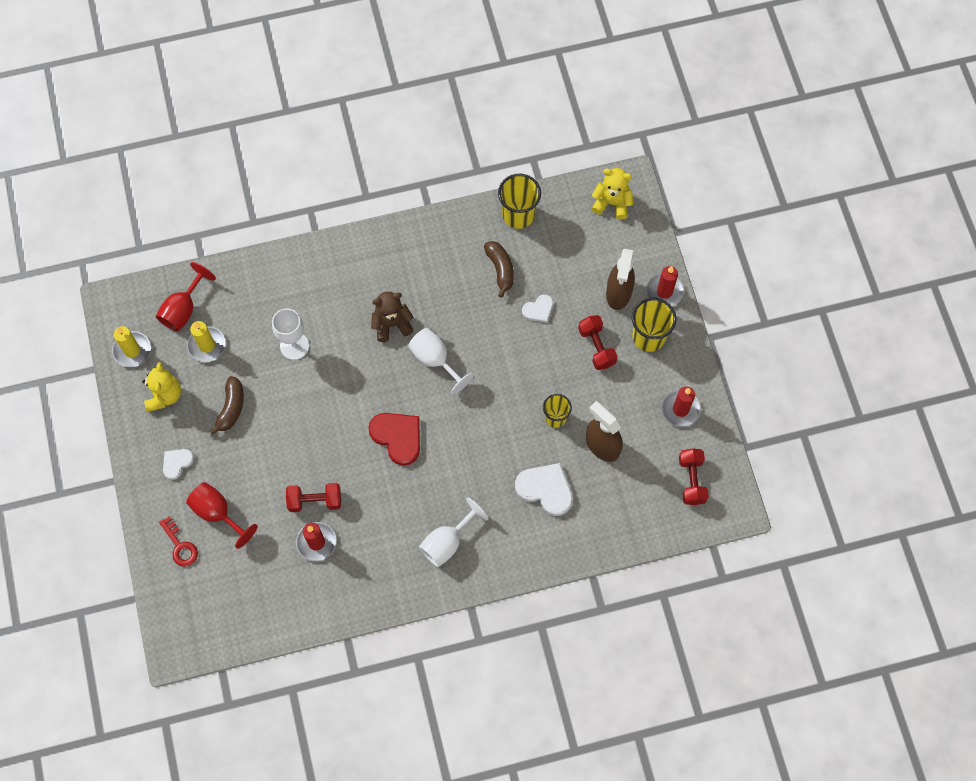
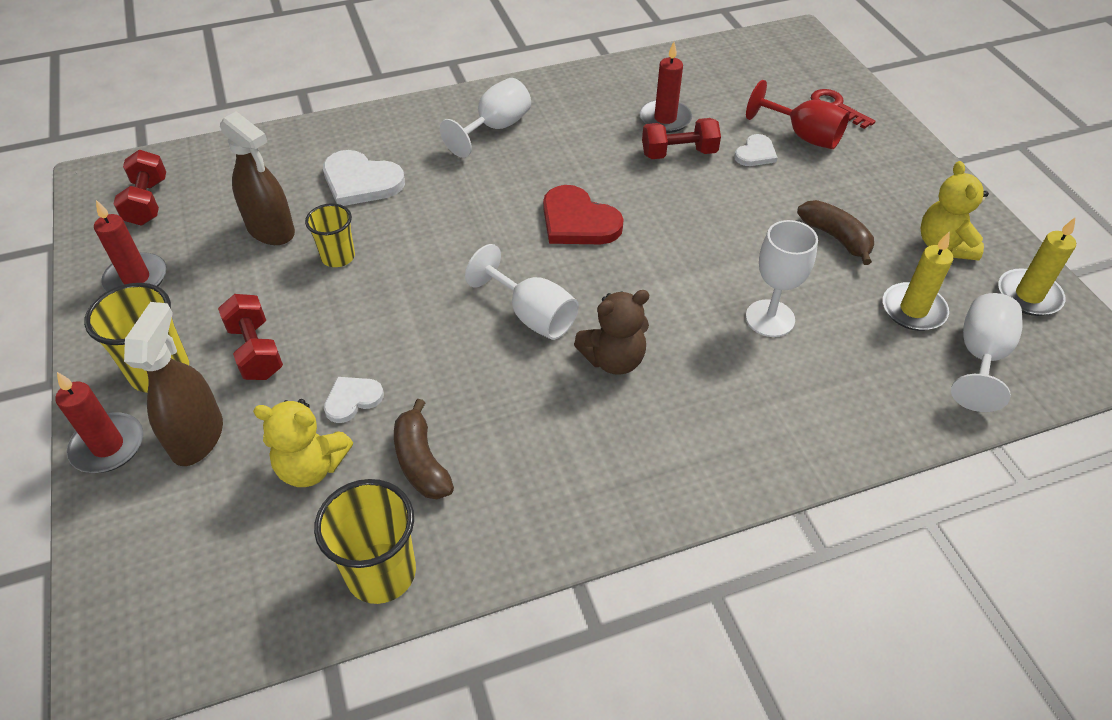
camera: 175 degrees right, 20 degrees down
red goblet [156,262,216,332] -> white goblet [951,293,1023,412]
white heart [163,449,194,480] -> white heart moved to [734,134,778,166]
brown banana [210,376,244,435] -> brown banana turned 135 degrees clockwise [797,200,874,265]
yellow teddy bear [592,168,633,220] -> yellow teddy bear moved to [253,399,353,487]

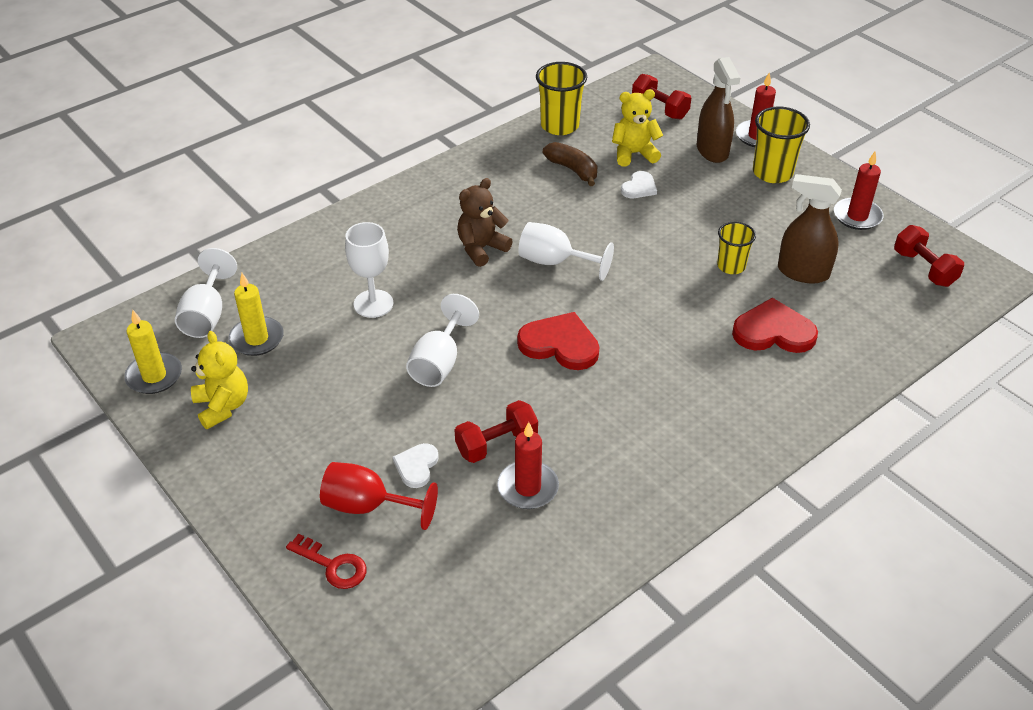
camera: 160 degrees right, 5 degrees down
red dumbbell [218,294,283,380] -> red dumbbell moved to [632,74,691,119]
white heart [323,150,405,206] -> red heart [732,298,818,353]
white goblet [440,78,531,158] -> white goblet moved to [406,294,479,387]
brown banana [797,200,874,265] -> none

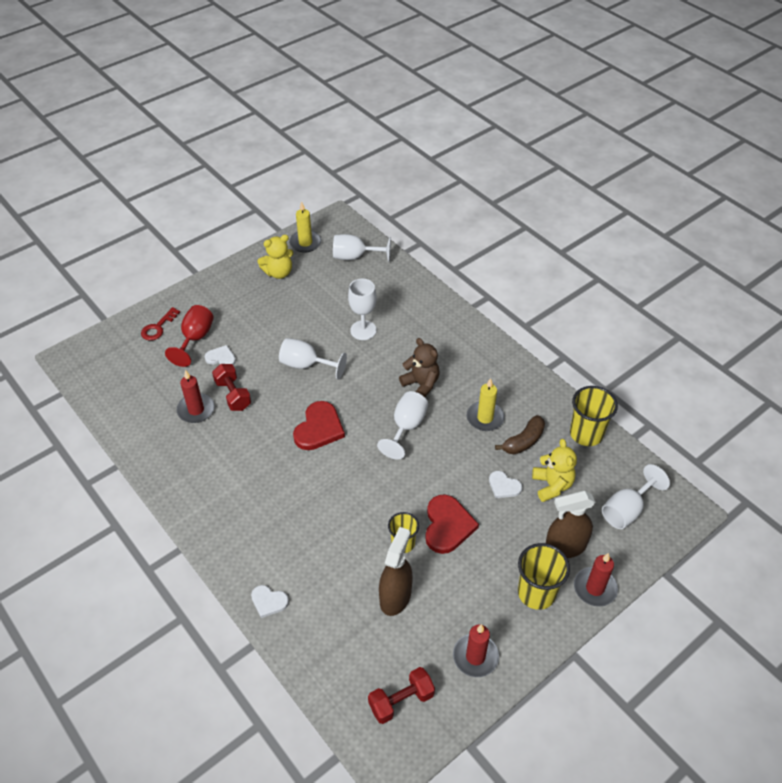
camera: 90 degrees right, 5 degrees up
yellow candle [228,273,284,356] -> yellow candle moved to [467,378,505,431]
red dumbbell [632,74,691,119] -> white goblet [602,464,670,529]
red heart [732,298,818,353] -> red heart moved to [425,495,479,554]
none -> white heart [251,585,289,618]

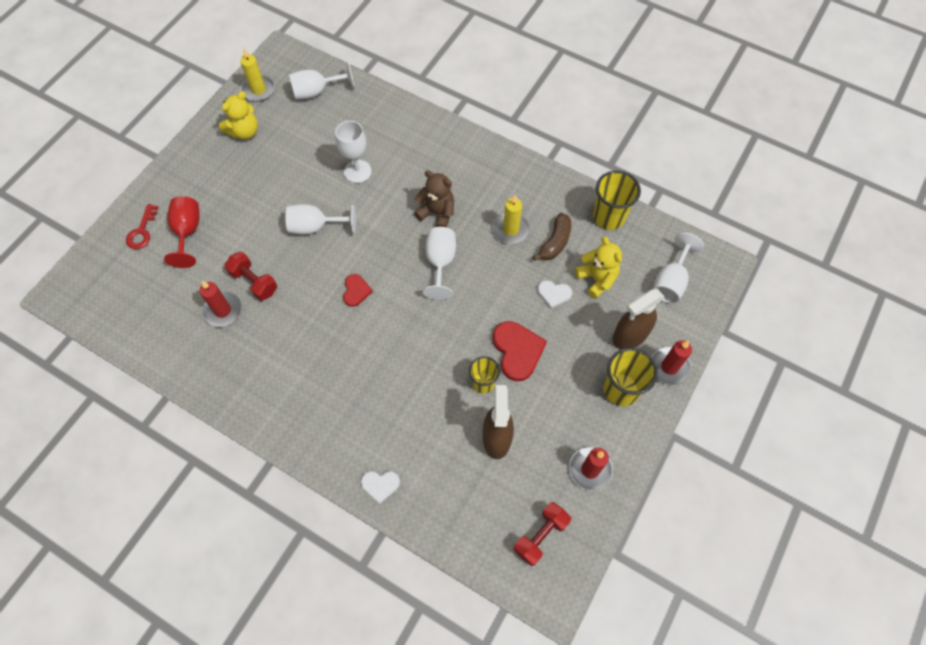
camera: 20 degrees left, 15 degrees up
white heart [205,345,236,365] -> none
red heart [293,401,345,450] -> red heart [343,274,373,307], size x0.57

